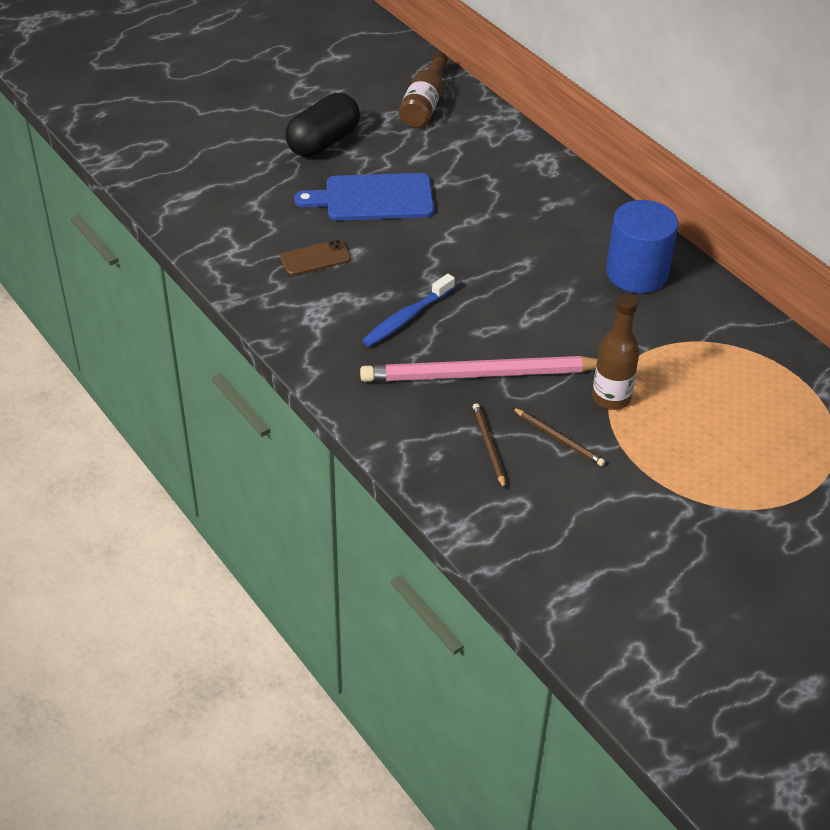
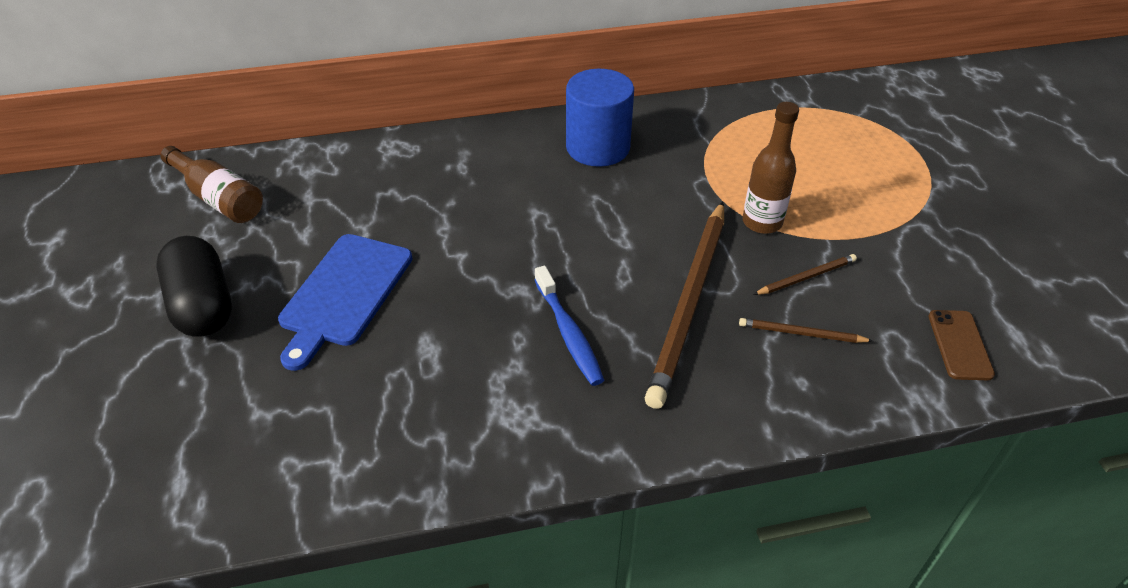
camera: 65 degrees left, 0 degrees up
brown phone [280,240,351,276] -> brown phone moved to [928,310,995,380]
pink pencil [360,356,597,382] -> brown pencil [645,201,724,409]

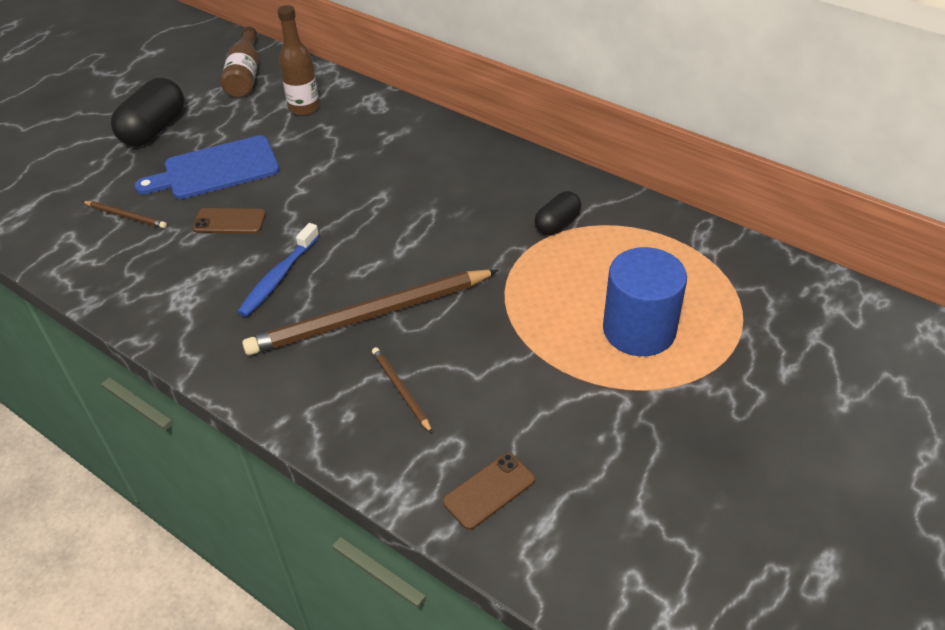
camera: 50 degrees right, 0 degrees up
blue cylinder [566,69,634,167] -> blue cylinder moved to [603,247,687,356]
brown bottle [742,102,799,234] -> brown bottle moved to [277,5,320,115]
brown pencil [753,254,857,295] -> brown pencil moved to [82,201,167,228]
none -> brown phone [192,208,266,234]
none -> black capsule [534,191,581,235]

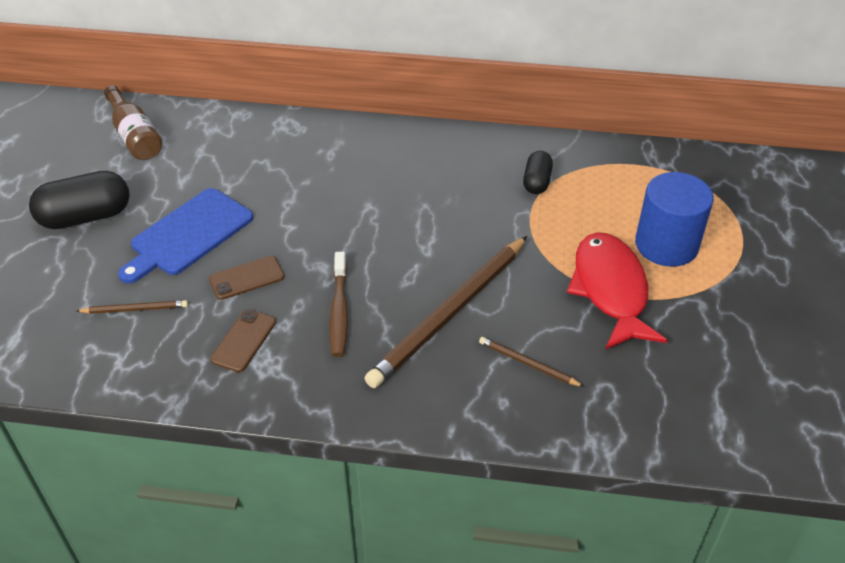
camera: 30 degrees left, 0 degrees up
black capsule [111,78,184,146] -> black capsule turned 75 degrees clockwise [29,171,130,229]
blue toothbrush [238,223,319,317] -> brown toothbrush [329,252,348,357]
brown bottle [277,5,320,115] -> none
brown phone [443,453,535,530] -> brown phone moved to [210,309,276,372]
none -> red fish [567,232,668,350]

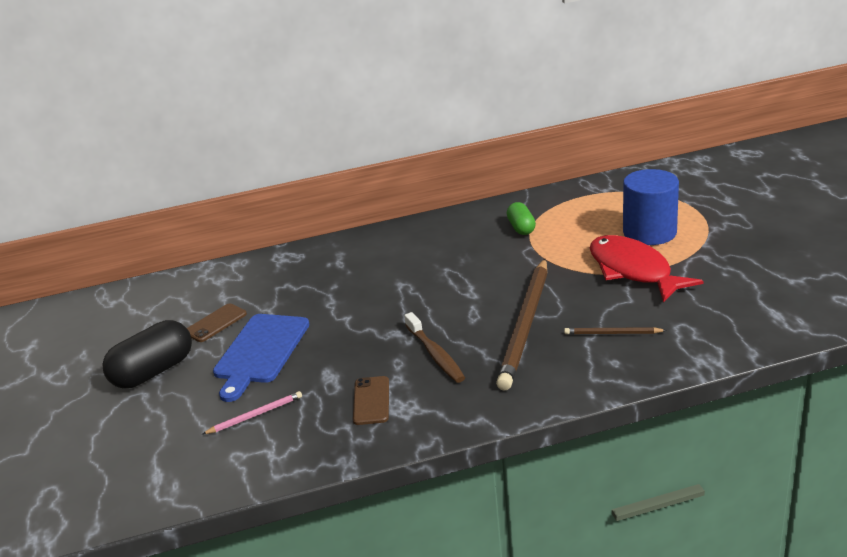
camera: 20 degrees left, 15 degrees down
brown pencil [76,300,188,314] -> pink pencil [202,391,302,435]
brown bottle [104,86,162,160] -> none
brown phone [209,256,284,300] -> brown phone moved to [187,303,247,342]
black capsule [523,151,553,194] -> green capsule [507,202,536,235]

